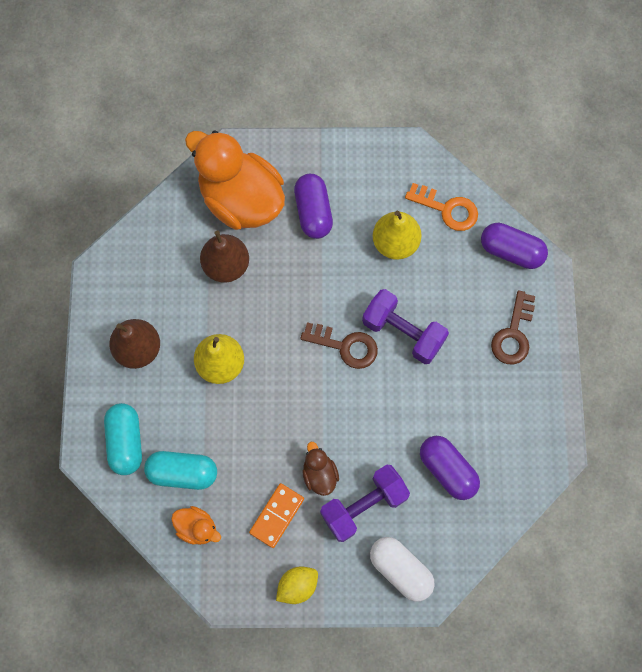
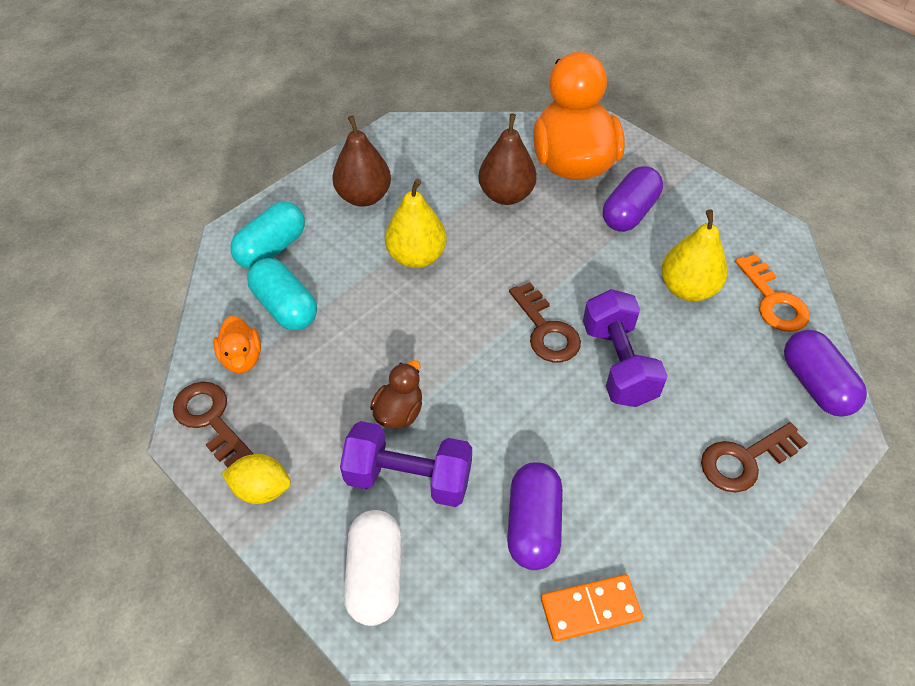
camera: 45 degrees right, 20 degrees down
orange domino [249,483,304,548] -> orange domino moved to [541,574,643,641]
none -> brown key [173,382,253,468]

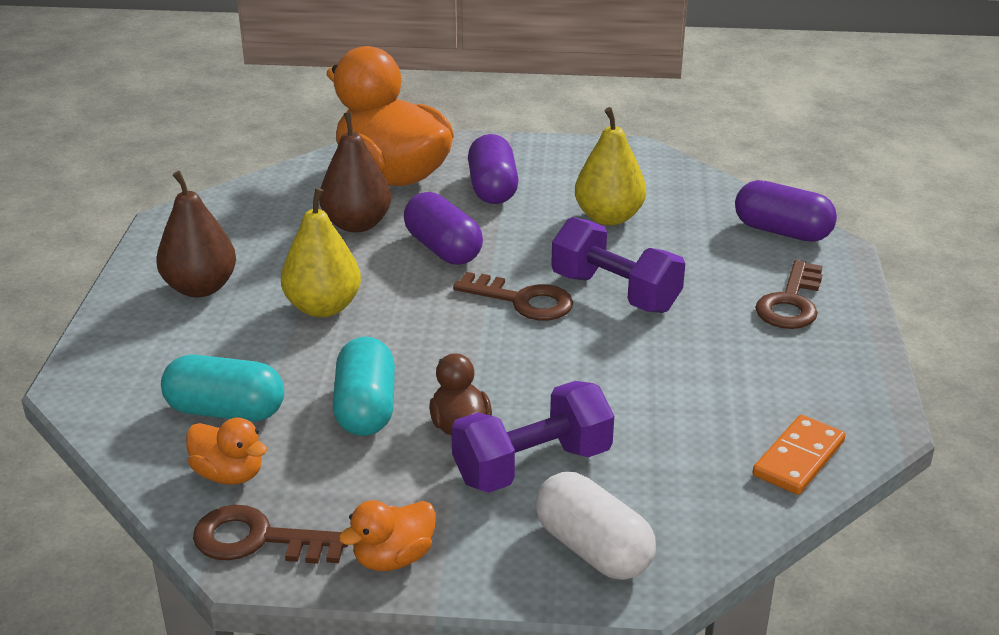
camera: 40 degrees left, 20 degrees down
yellow lemon [222,454,291,504] -> orange duck [339,500,436,571]
turquoise capsule [230,201,305,269] -> turquoise capsule moved to [332,337,395,436]
purple capsule [507,462,563,570] -> purple capsule moved to [404,192,483,265]
orange key [735,254,810,332] -> none

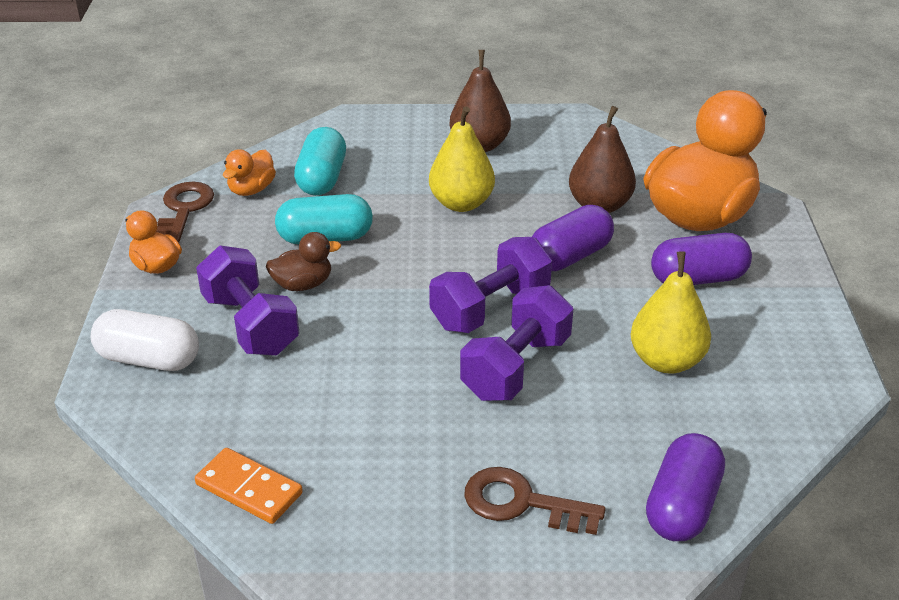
camera: 85 degrees right, 5 degrees up
brown key [453,272,573,320] -> purple dumbbell [429,237,552,333]
white capsule [535,472,656,580] -> white capsule turned 60 degrees clockwise [91,309,199,371]

